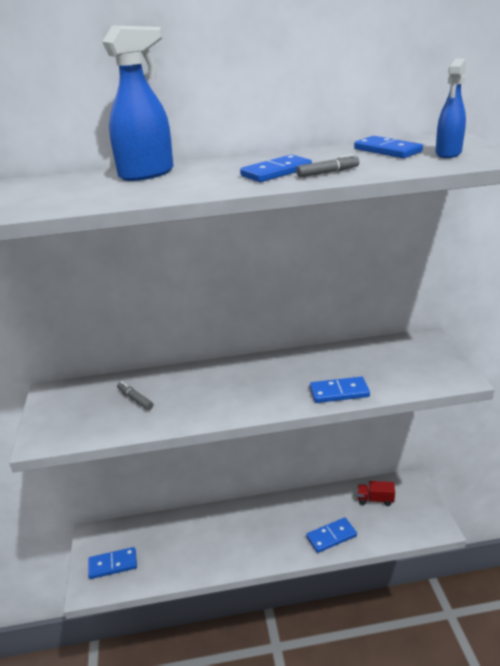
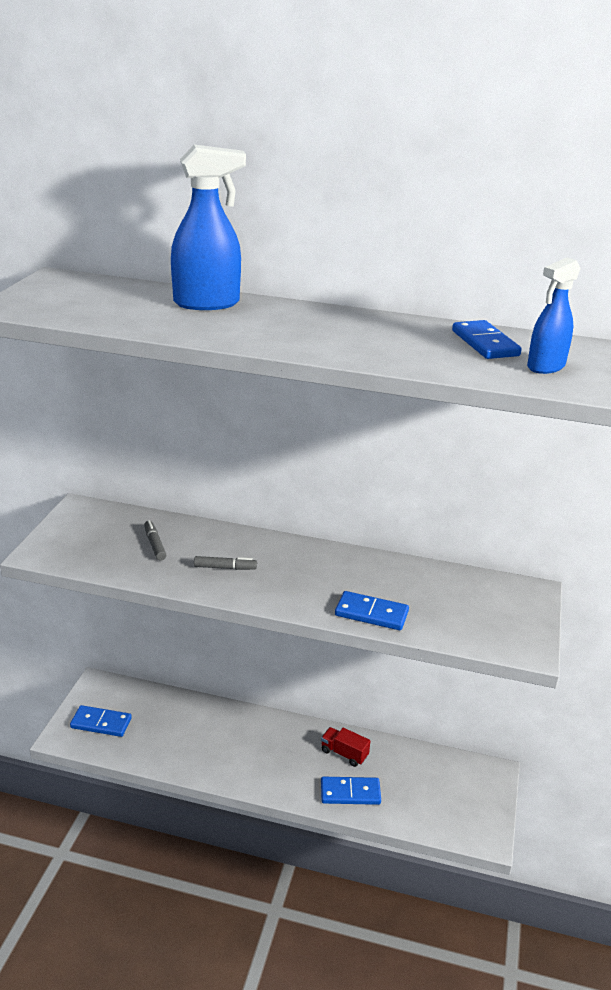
camera: 20 degrees right, 0 degrees up
blue domino [240,154,312,182] -> none
grey marker [296,154,359,178] -> grey marker moved to [194,556,257,570]
red truck [357,481,395,506] -> red truck moved to [321,727,370,767]

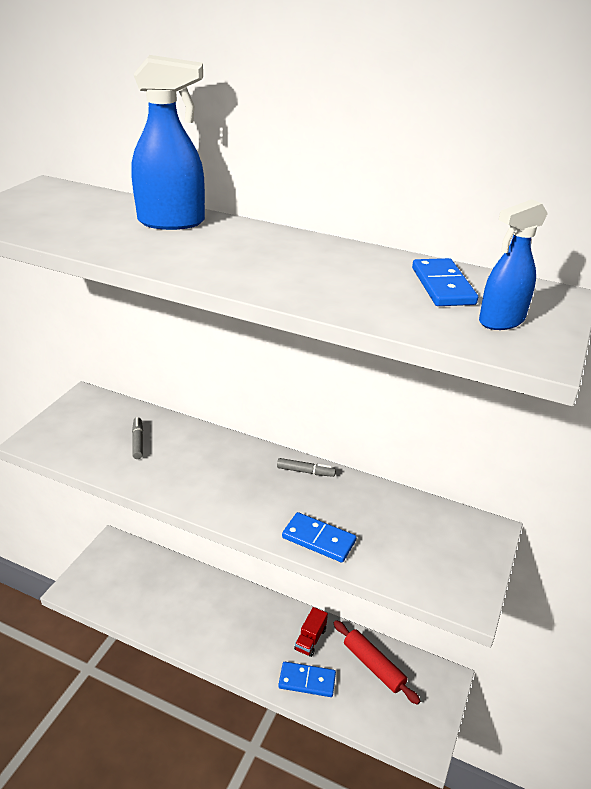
camera: 10 degrees right, 5 degrees up
blue domino [70,705,132,737] -> none
grey marker [194,556,257,570] -> grey marker moved to [277,458,336,477]
red truck [321,727,370,767] -> red truck turned 105 degrees counterclockwise [294,607,328,657]
none -> red rolling pin [334,620,421,705]

